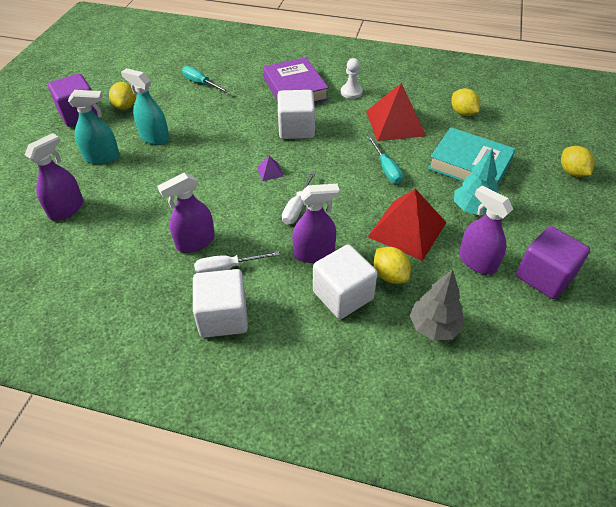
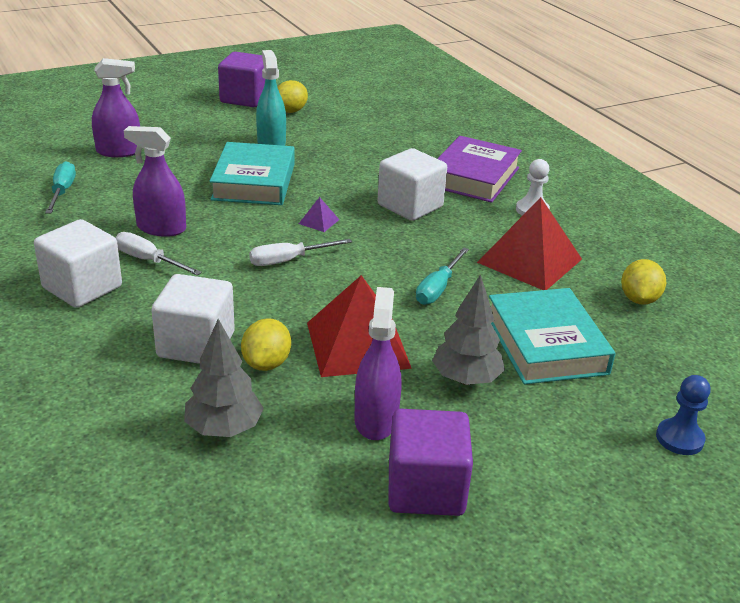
camera: 45 degrees right, 15 degrees down
turquoise spray bottle [68,90,120,164] -> none
turquoise screwdriver [182,66,229,93] -> turquoise screwdriver moved to [45,161,76,213]
purple spray bottle [292,184,340,263] -> none
turquoise tree [454,149,497,215] -> grey tree [432,274,505,385]
yellow lemon [561,146,595,177] -> blue pawn [656,375,710,455]
none -> turquoise book [210,142,295,205]

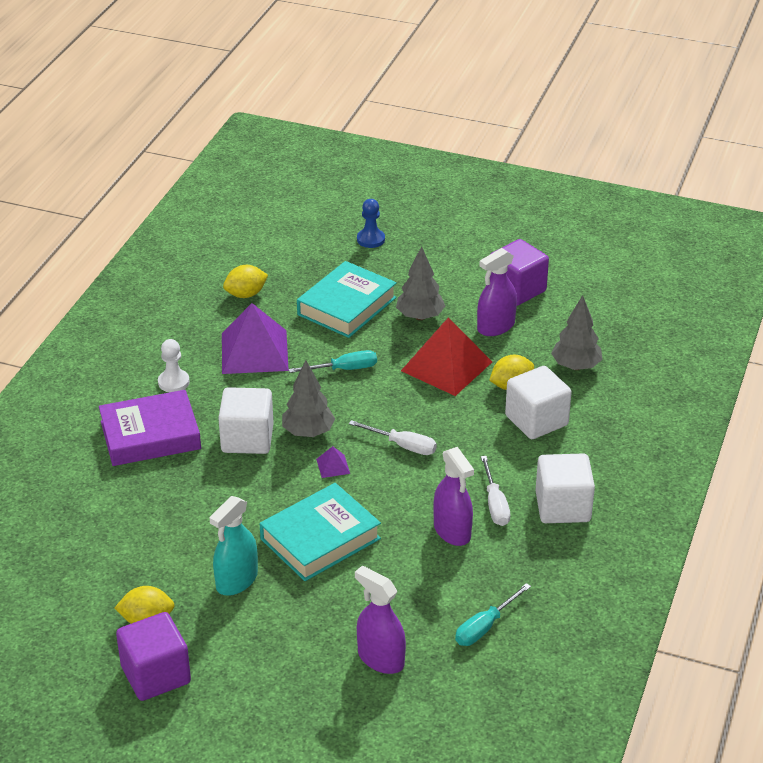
camera: 130 degrees left, 5 degrees up
red pyramid [477,197,582,290] -> purple pyramid [222,303,289,374]
none -> grey tree [282,361,335,437]

